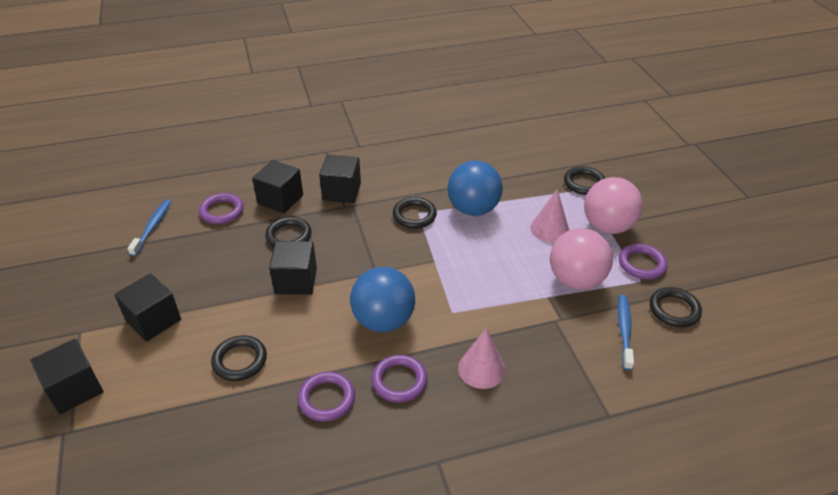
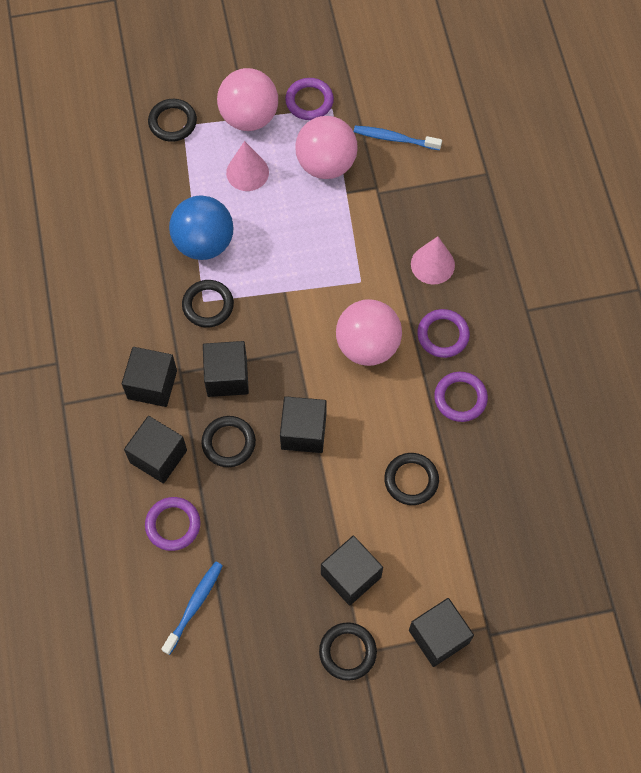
camera: 85 degrees left, 25 degrees up
blue toothbrush [127,200,172,256] -> blue toothbrush turned 105 degrees clockwise [161,561,223,655]
blue ball [350,267,415,332] -> pink ball [336,299,402,366]
black ring [650,287,702,327] -> black ring moved to [319,622,377,681]
none -> black cube [203,341,249,397]

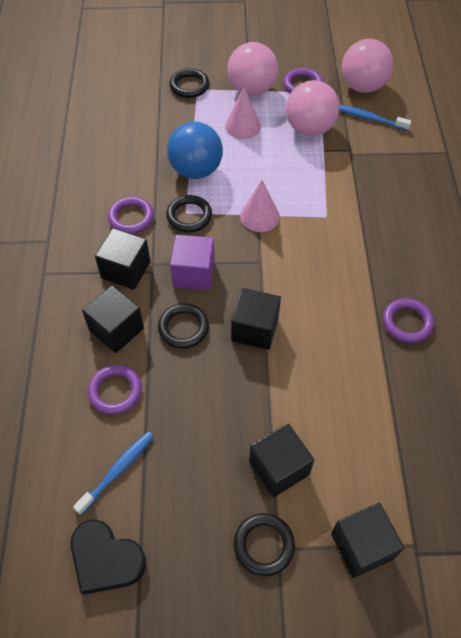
camera: 10 degrees right, 10 degrees down
black cube [203,341,249,397] -> purple cube [170,235,215,290]
pink ball [336,299,402,366] -> pink ball moved to [342,39,393,93]
black ring [384,453,439,505] -> none
pink cone [411,236,455,285] -> pink cone moved to [240,180,280,232]
purple ring [417,309,470,358] -> purple ring moved to [108,197,154,234]
none -> black heart [71,519,146,595]

